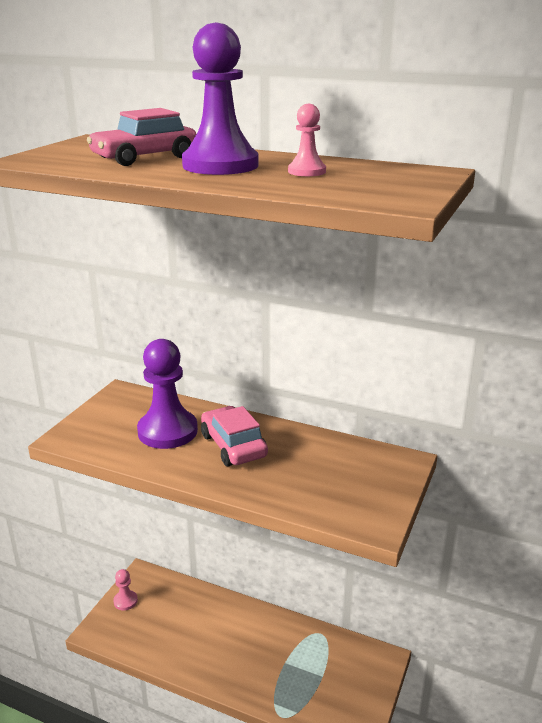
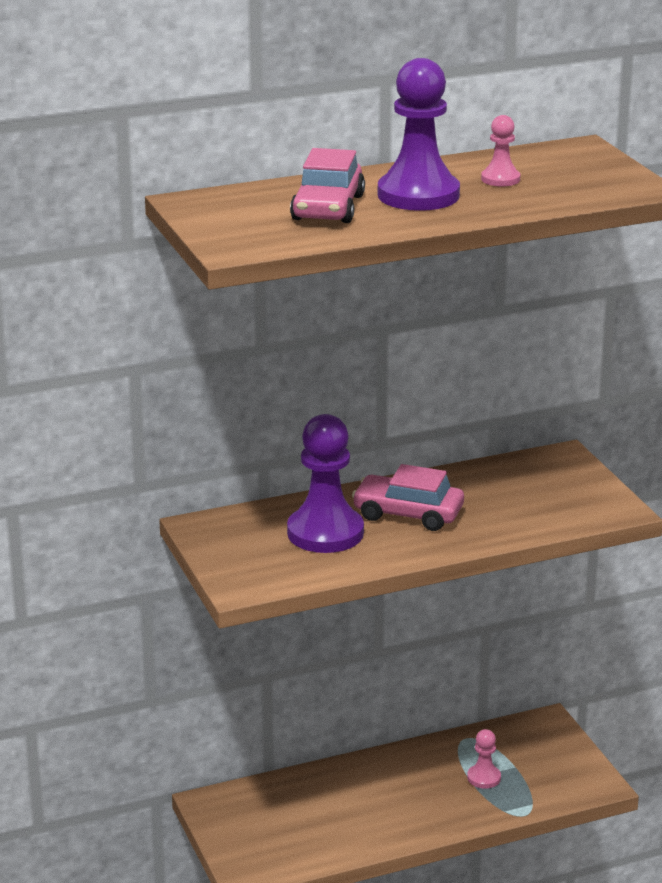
camera: 45 degrees left, 0 degrees up
pink pawn [113,569,138,610] -> pink pawn moved to [467,729,501,789]

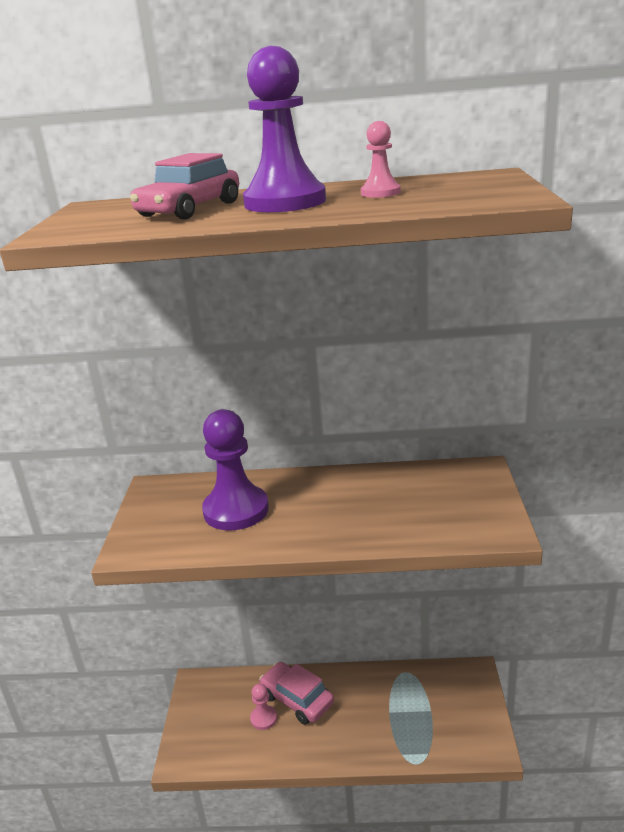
camera: 25 degrees right, 0 degrees up
pink car [352,464,464,531] -> pink car moved to [259,662,334,725]
pink pawn [467,729,501,789] -> pink pawn moved to [250,684,277,730]

